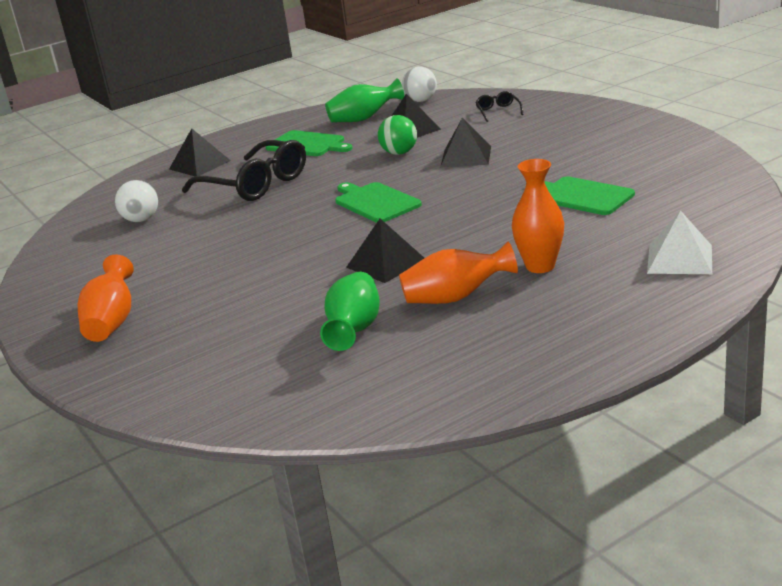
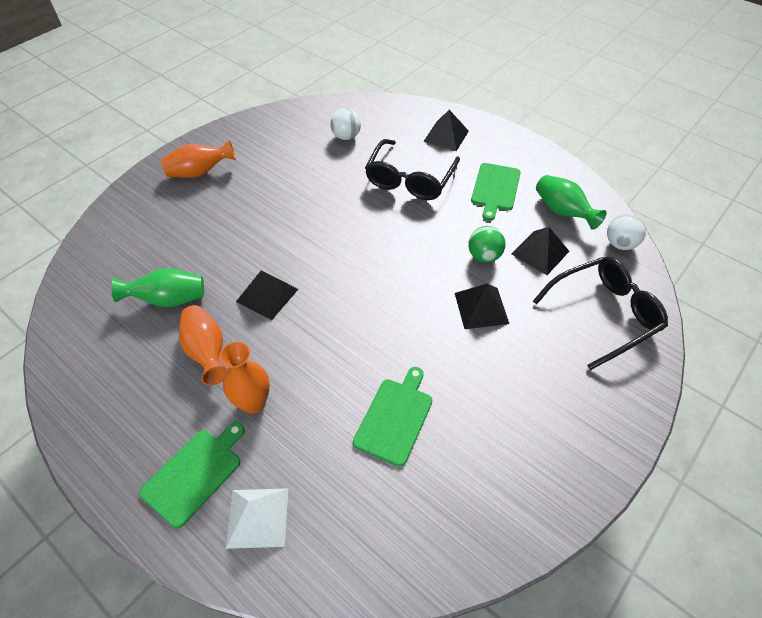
camera: 70 degrees right, 25 degrees up
green cutting board [335,182,422,223] -> green cutting board moved to [139,422,245,528]
black glasses [475,91,524,122] -> black glasses [533,257,668,370], size x2.26

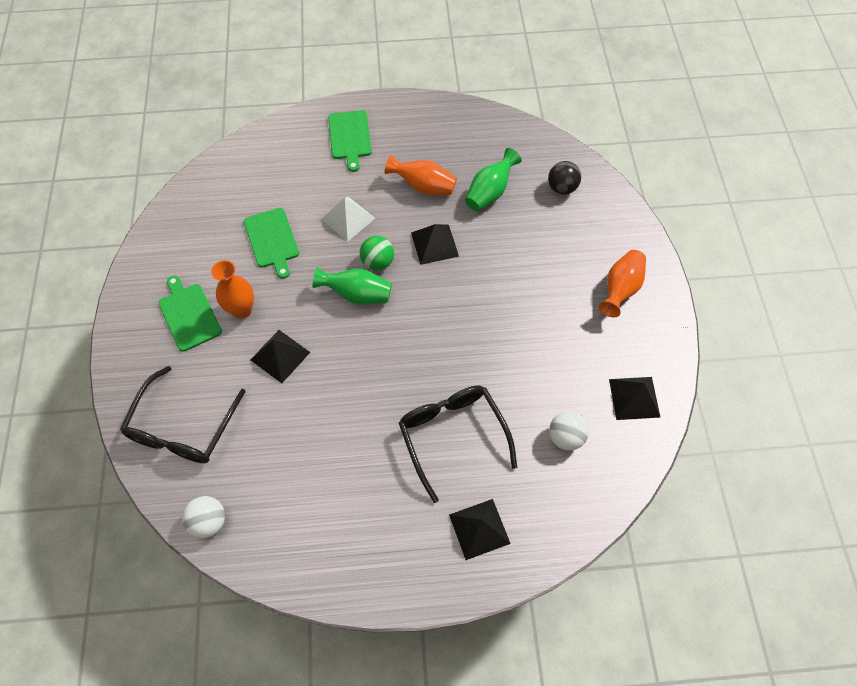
camera: 135 degrees right, 10 degrees up
orange vase [219,342,270,414] -> orange vase moved to [211,260,254,319]
white pyramid [226,488,288,549] -> white pyramid moved to [321,197,375,242]
green ball [469,226,506,263] -> green ball moved to [360,236,394,271]
green cutting board [471,163,521,221] -> green cutting board moved to [159,275,222,352]
black pyramid [511,227,569,275] -> black pyramid moved to [609,377,661,420]
green vase [536,175,606,230] -> green vase moved to [313,267,392,305]
none -> black ball [548,161,581,195]

